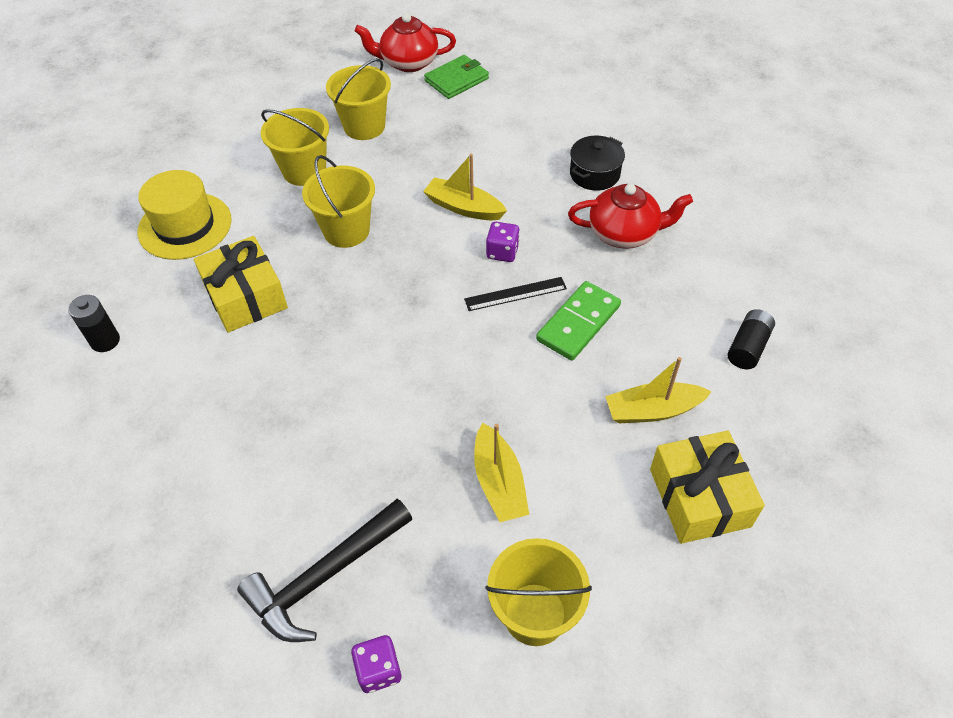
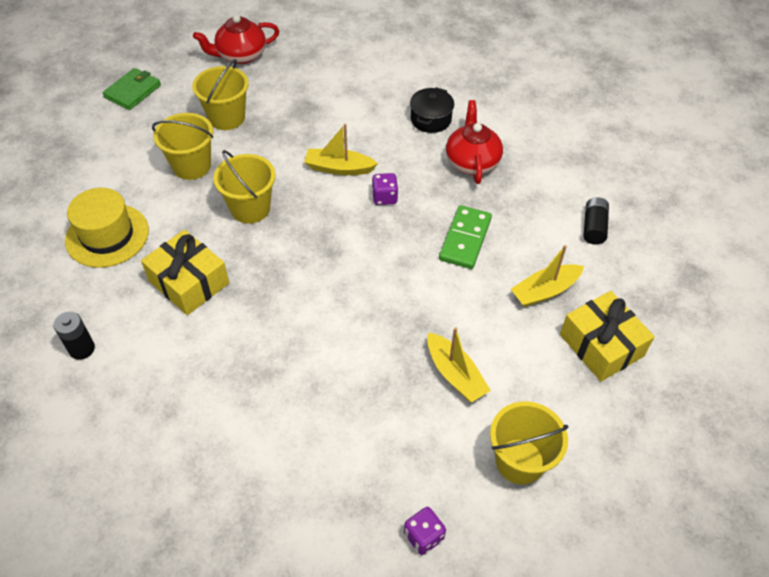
camera: 20 degrees left, 0 degrees up
black hammer [237,499,412,642] -> none
green wallet [424,55,489,99] -> green wallet moved to [102,68,161,110]
black ruler [464,277,567,311] -> none
red teapot [568,183,693,249] -> red teapot turned 75 degrees counterclockwise [446,100,503,184]

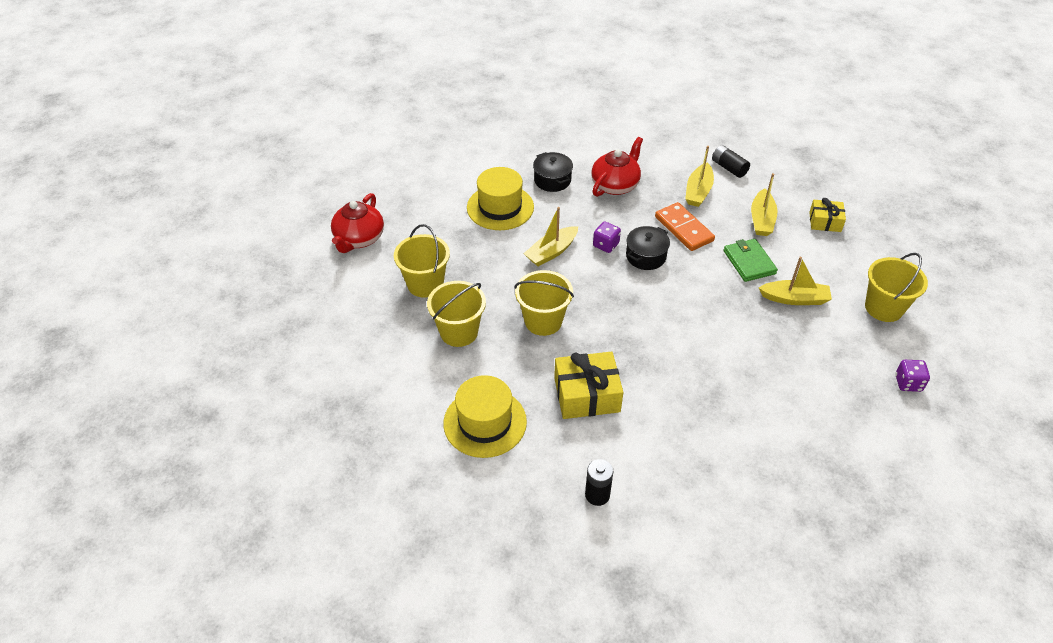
camera: 50 degrees left, 5 degrees down
green wallet [102,68,161,110] -> green wallet moved to [724,239,778,282]
green domino [439,205,492,269] -> orange domino [655,202,715,251]
red teapot [446,100,503,184] -> red teapot turned 90 degrees clockwise [591,137,643,197]
yellow gift [560,291,655,381] -> yellow gift [809,198,846,232], size x0.60
none -> yellow hat [467,167,534,230]
none -> black pot [626,226,670,270]
none -> yellow boat [685,146,714,207]

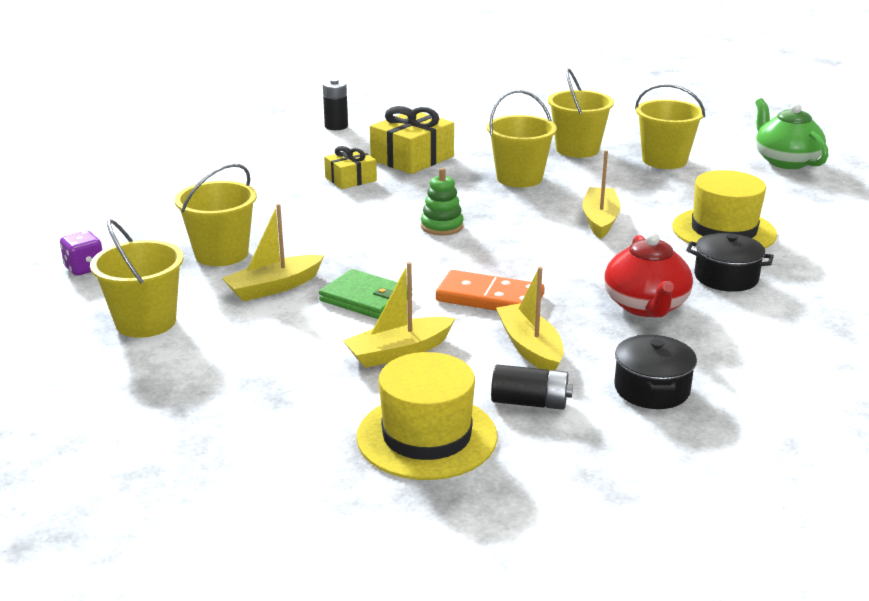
camera: 140 degrees right, 20 degrees down
red teapot [331,193,384,253] -> green teapot [755,98,828,169]
yellow hat [443,375,527,458] -> yellow hat moved to [356,352,498,480]
purple dice [593,222,621,253] -> none
black pot [626,226,670,270] -> black pot moved to [614,335,697,409]
yellow boat [751,173,778,236] -> yellow boat turned 90 degrees counterclockwise [343,262,455,368]
yellow gift [809,198,846,232] -> yellow gift moved to [324,146,377,189]
none -> yellow bucket [174,163,257,266]
none -> green stacking toy [421,168,464,235]

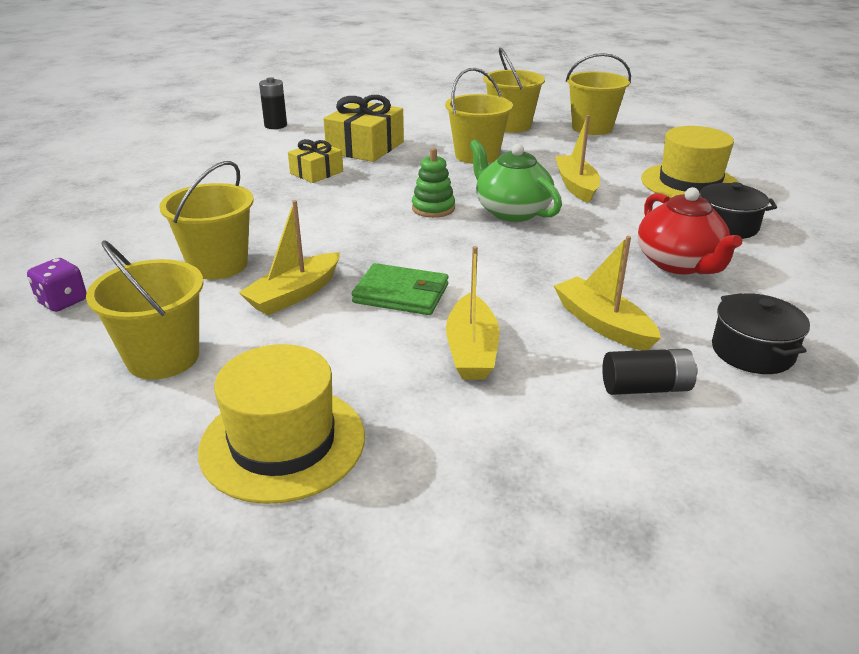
camera: 15 degrees left, 5 degrees up
yellow boat [343,262,455,368] -> yellow boat turned 45 degrees counterclockwise [446,246,499,380]
yellow hat [356,352,498,480] -> yellow hat moved to [198,344,365,504]
orange domino [436,270,544,311] -> none
green teapot [755,98,828,169] -> green teapot moved to [470,139,562,222]

